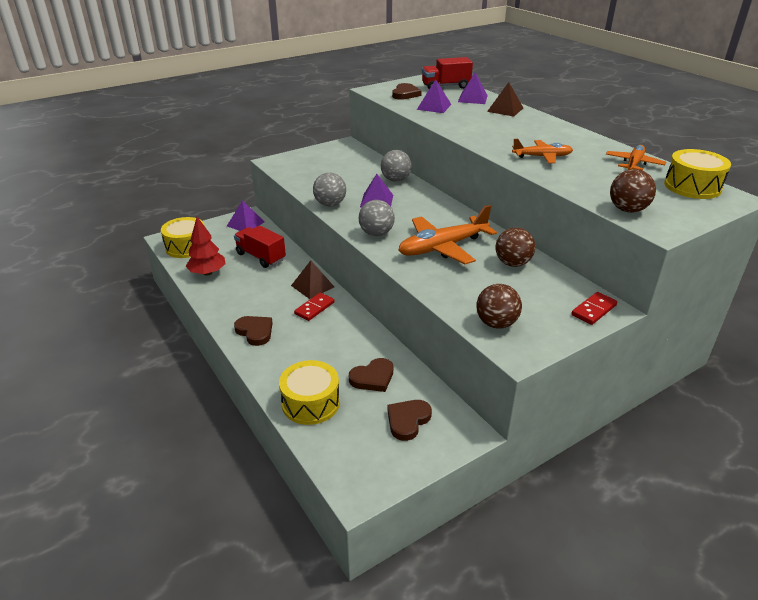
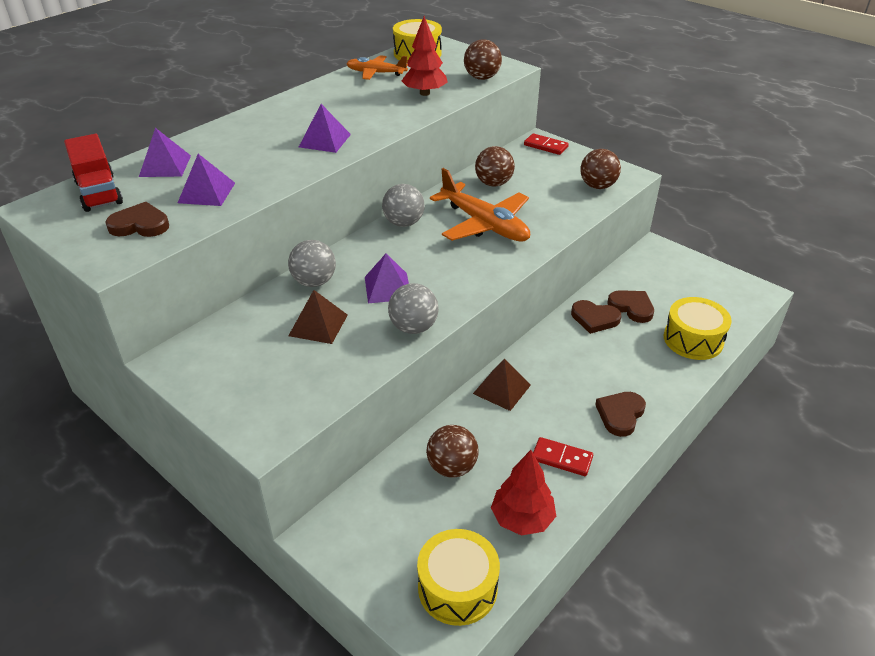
camera: 105 degrees left, 5 degrees up
purple pyramid [227,200,264,231] -> purple pyramid moved to [299,104,351,153]
red truck [234,225,286,268] -> brown ball [426,425,479,478]
red domino [294,293,335,321] -> red domino moved to [533,437,593,476]
grey ball [359,200,395,236] -> grey ball moved to [382,184,425,227]
brown heart [387,400,432,441] -> brown heart moved to [571,300,621,334]
brown pyramid [487,82,523,117] -> brown pyramid moved to [288,290,348,344]
orange plane [512,139,573,163] -> none
none -> red tree [402,16,448,96]

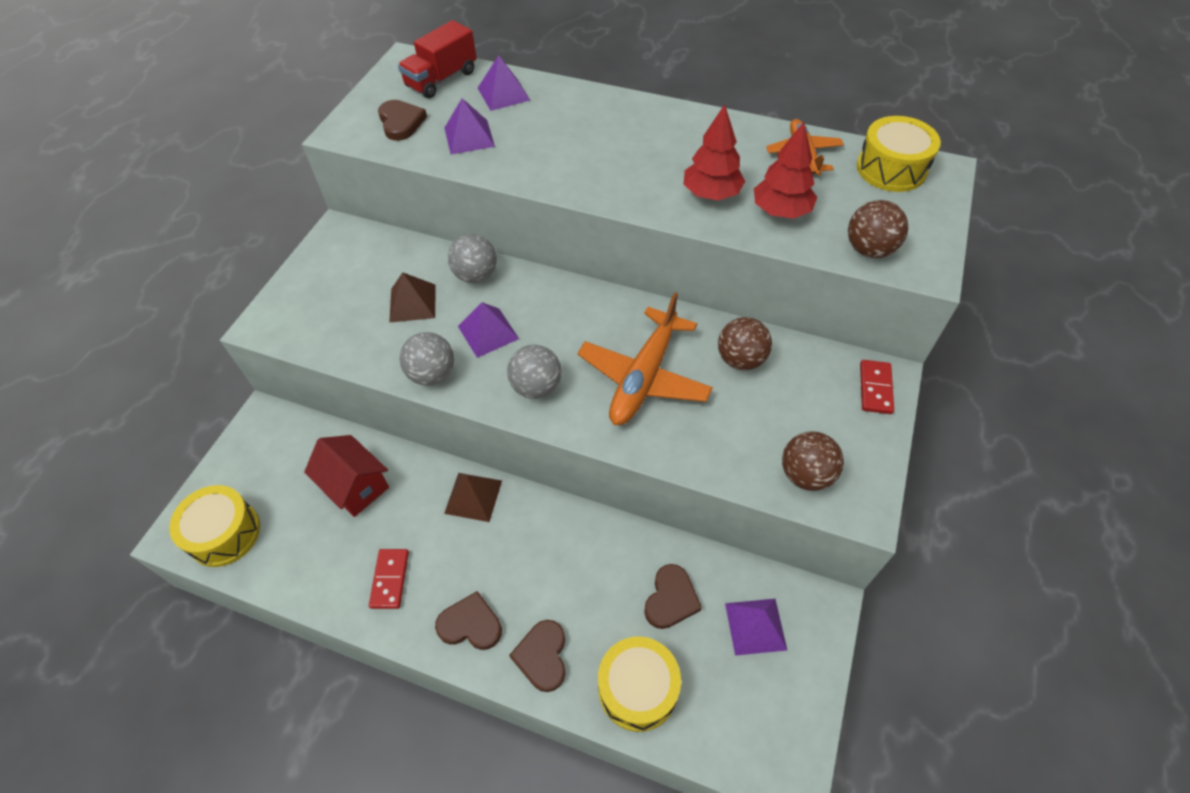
camera: 70 degrees right, 15 degrees up
purple pyramid [299,104,351,153] -> purple pyramid moved to [725,599,787,656]
grey ball [382,184,425,227] -> grey ball moved to [507,345,561,399]
brown ball [426,425,479,478] -> red house [304,435,389,517]
red tree [491,450,556,536] -> red tree moved to [684,104,746,201]
brown heart [571,300,621,334] -> brown heart moved to [509,620,566,692]

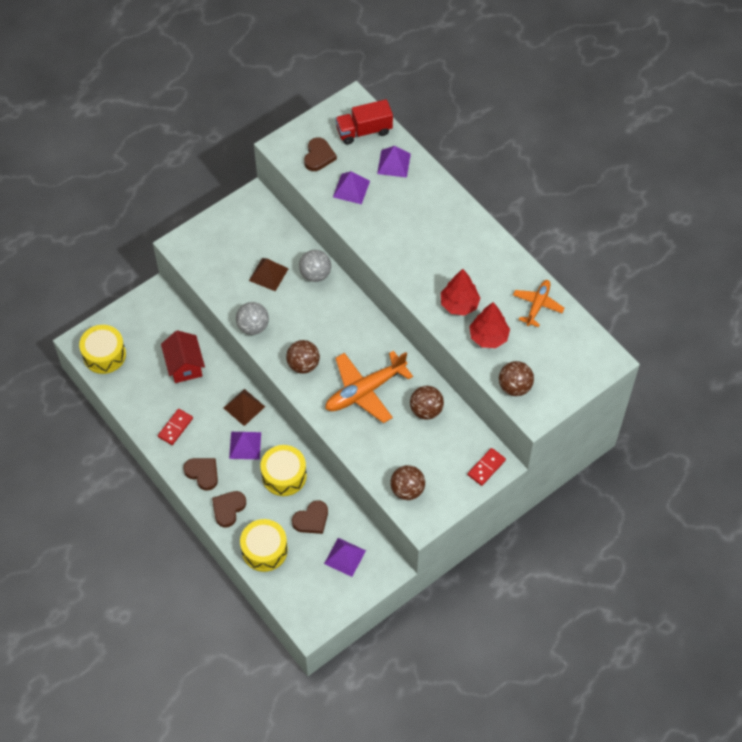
camera: 30 degrees right, 5 degrees up
purple pyramid [458,302,519,358] -> purple pyramid moved to [229,432,261,459]
grey ball [507,345,561,399] -> brown ball [286,340,320,374]
yellow drum [857,116,941,192] -> yellow drum moved to [260,445,307,496]

